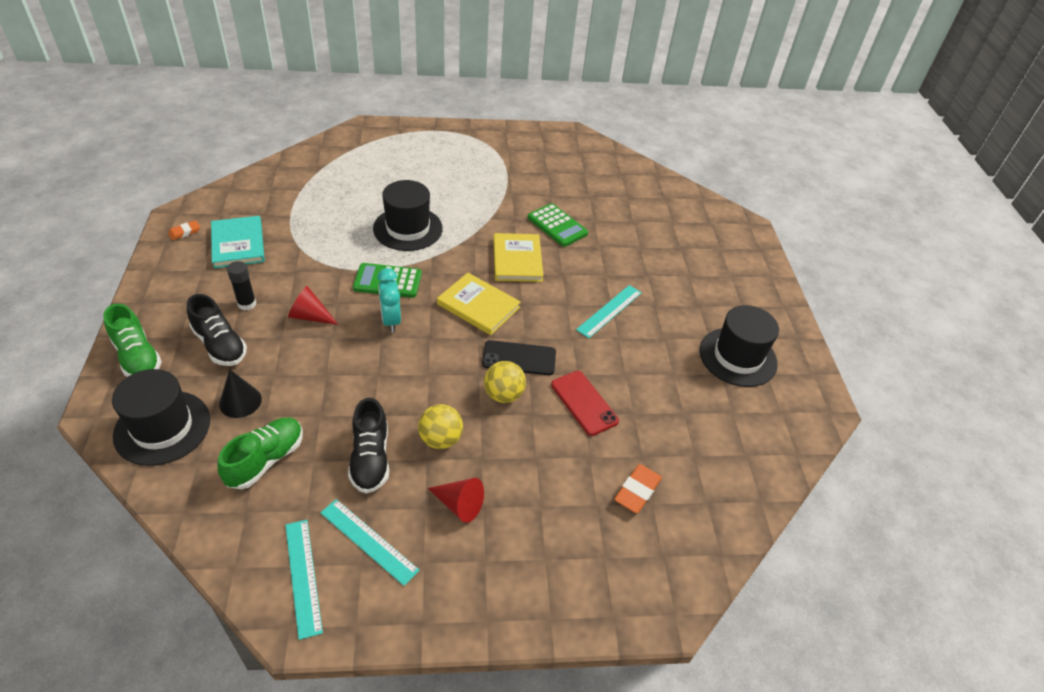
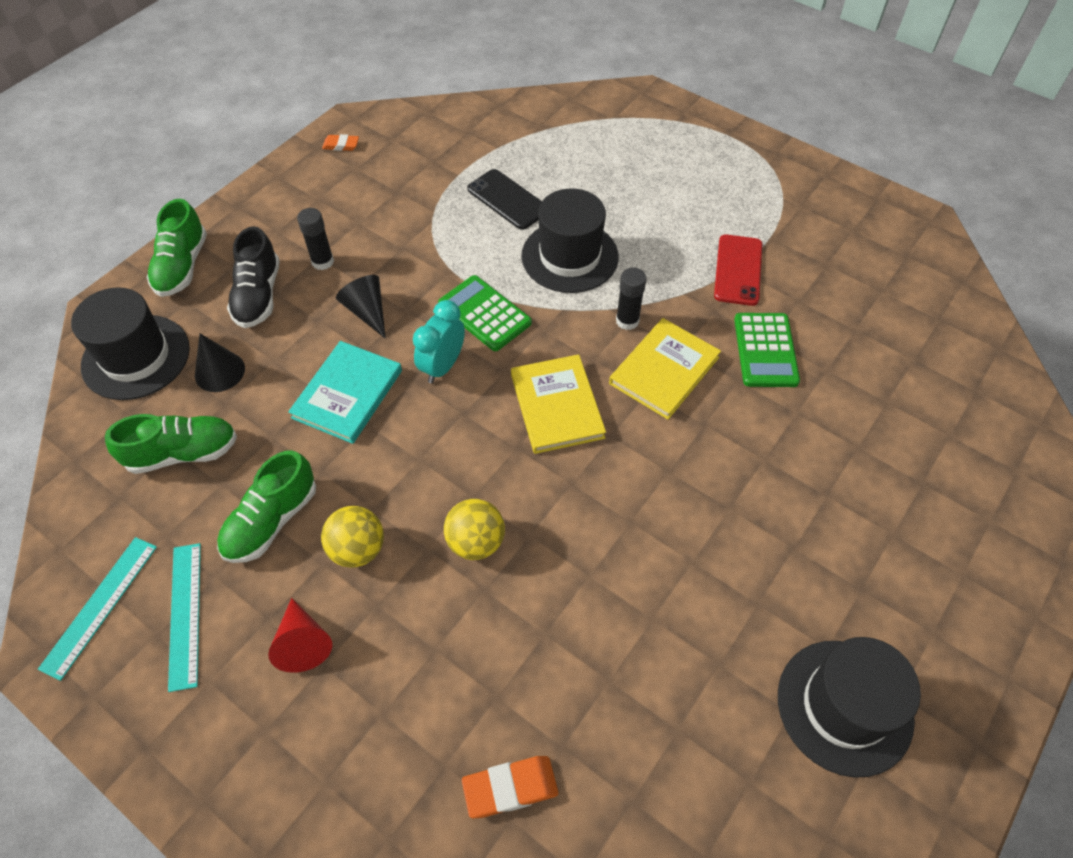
camera: 45 degrees right, 10 degrees up
turquoise book [211,216,265,268] -> turquoise book moved to [288,341,402,444]
red cone [288,286,339,325] -> black cone [336,275,386,339]
black shoe [348,398,389,494] -> green shoe [217,450,316,563]
black phone [482,340,556,375] -> black phone moved to [467,169,542,230]
red phone [551,371,619,436] -> red phone moved to [714,235,762,306]
turquoise ruler [576,285,642,338] -> none
none -> black glue stick [616,268,646,330]

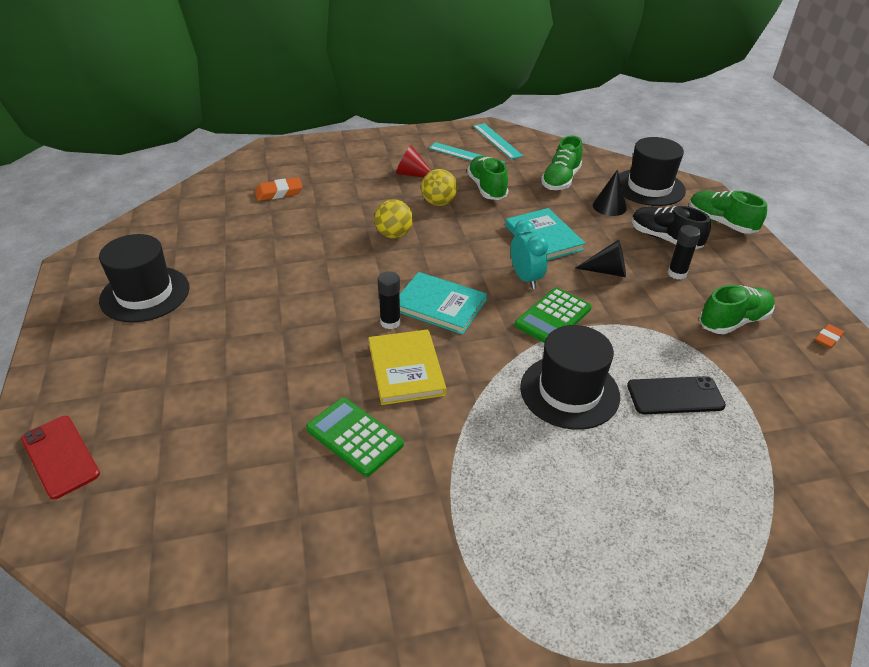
camera: 130 degrees right, 15 degrees down
green calculator [438,275,532,351] -> green calculator turned 135 degrees clockwise [515,288,592,343]
orange eraser [462,756,558,818] -> orange eraser turned 45 degrees clockwise [255,177,303,201]
yellow book [511,354,606,454] -> turquoise book [399,272,487,335]
black glue stick [616,268,646,330] -> black glue stick moved to [378,271,401,329]
red phone [714,235,762,306] -> red phone moved to [21,416,100,499]
none -> green shoe [699,285,775,334]

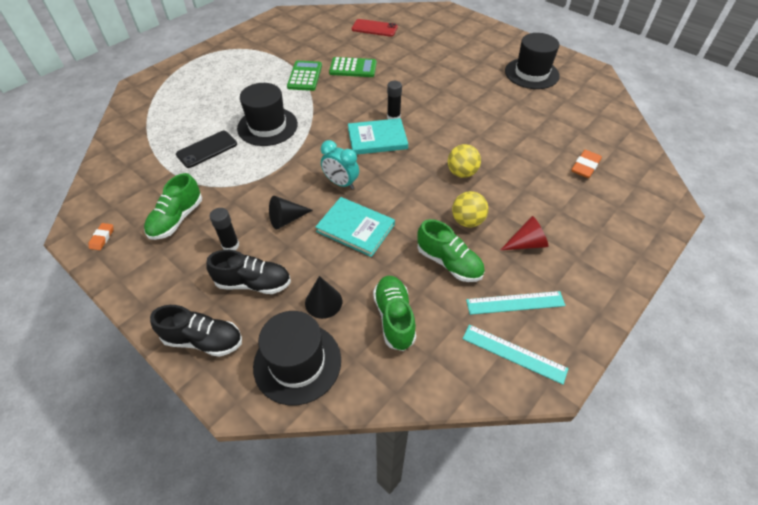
camera: 145 degrees right, 10 degrees up
red phone [21,416,100,499] -> red phone moved to [352,19,398,37]
yellow book [369,329,446,405] -> none
green calculator [515,288,592,343] -> green calculator moved to [287,61,322,91]
green shoe [689,191,767,234] -> black shoe [150,305,242,357]

